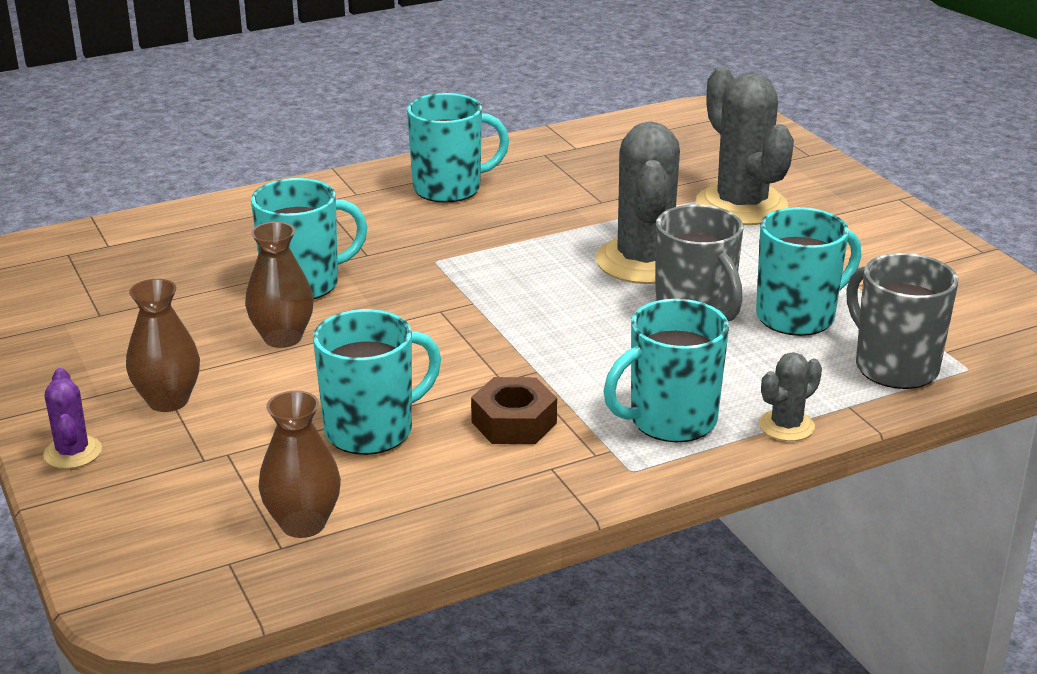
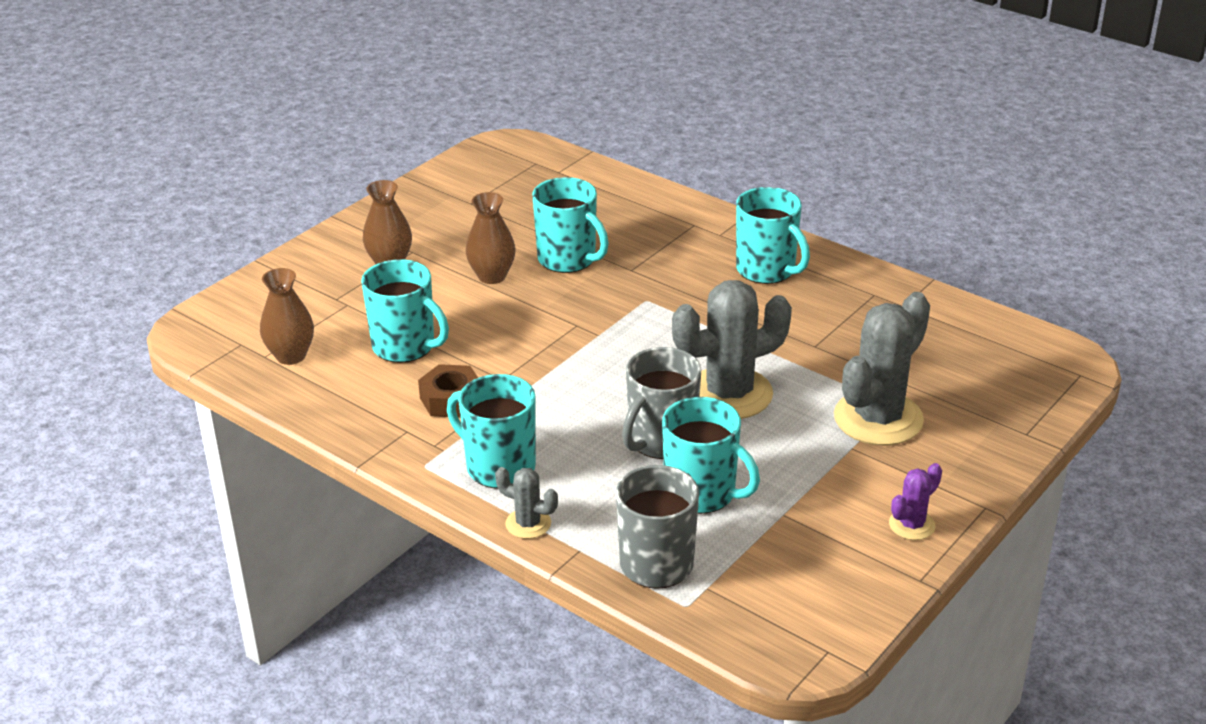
camera: 65 degrees right, 5 degrees up
purple cactus [43,368,102,469] -> purple cactus moved to [889,463,942,540]

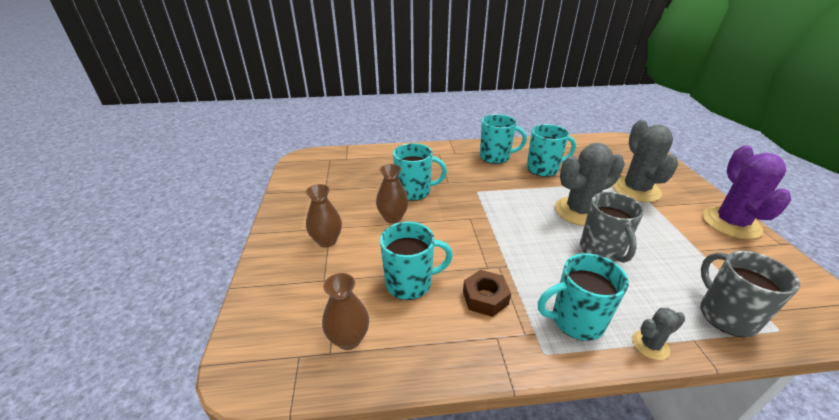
camera: 45 degrees left, 0 degrees up
turquoise mug [662,397,760,514] -> turquoise mug moved to [527,124,576,177]
grey cactus [672,280,792,419] -> grey cactus turned 45 degrees clockwise [555,143,625,226]
purple cactus [889,463,942,540] -> purple cactus [702,145,791,239], size x2.10

